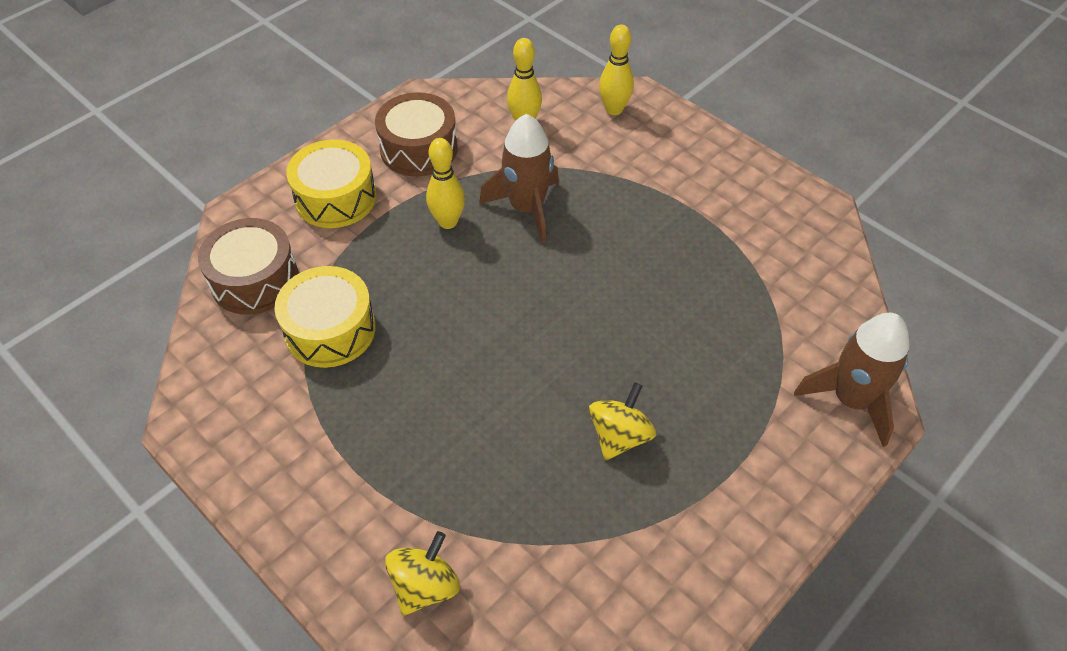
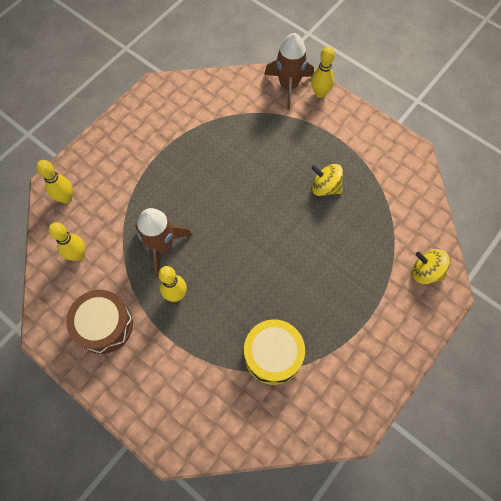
camera: 95 degrees left, 15 degrees up
brown drum [198,218,299,315] -> none
yellow drum [286,139,376,228] -> none
none -> yellow bowling pin [311,46,335,98]

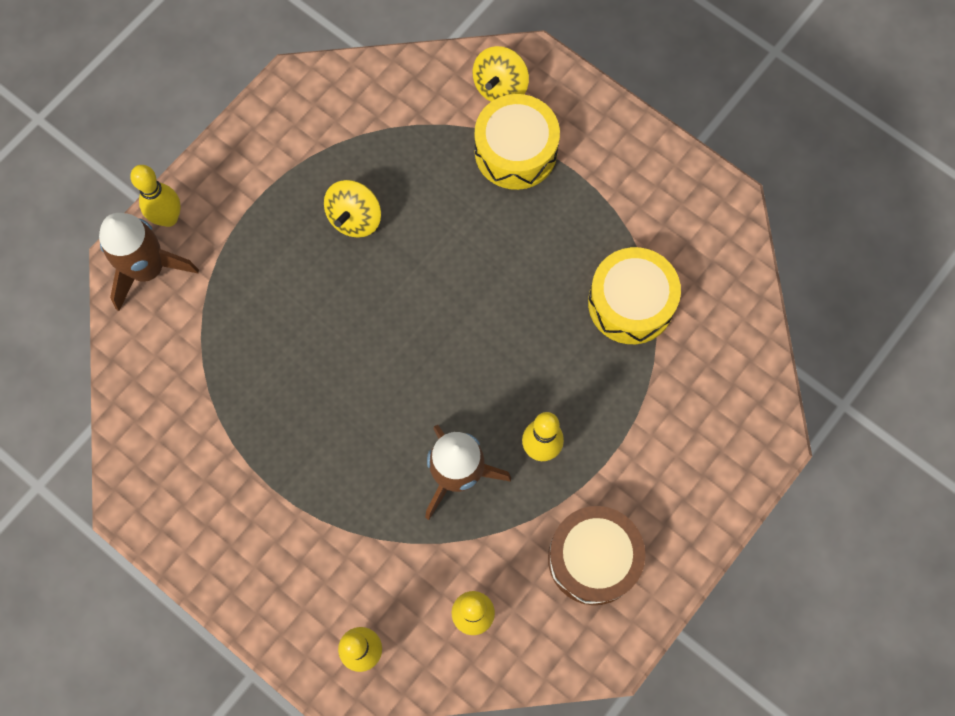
camera: 90 degrees left, 5 degrees up
none -> yellow drum [475,94,560,190]

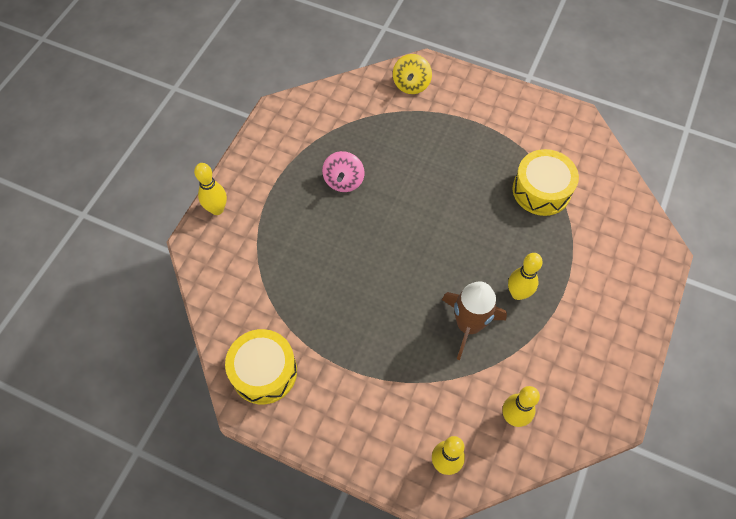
camera: 15 degrees left, 10 degrees down
brown rocket [99,213,199,311] -> none
yellow spinning top [324,180,381,238] -> pink spinning top [322,151,364,192]
yellow drum [475,94,560,190] -> yellow drum moved to [225,329,297,404]
brown drum [548,506,646,605] -> none

